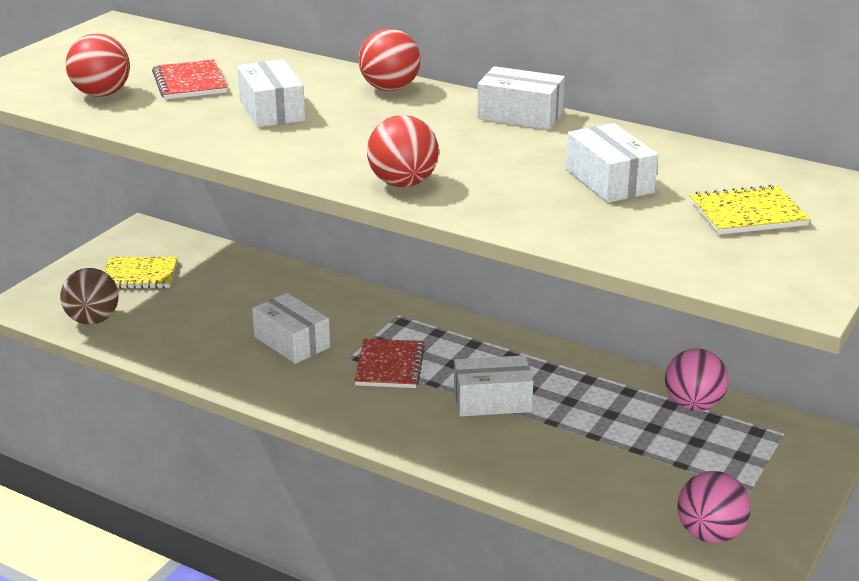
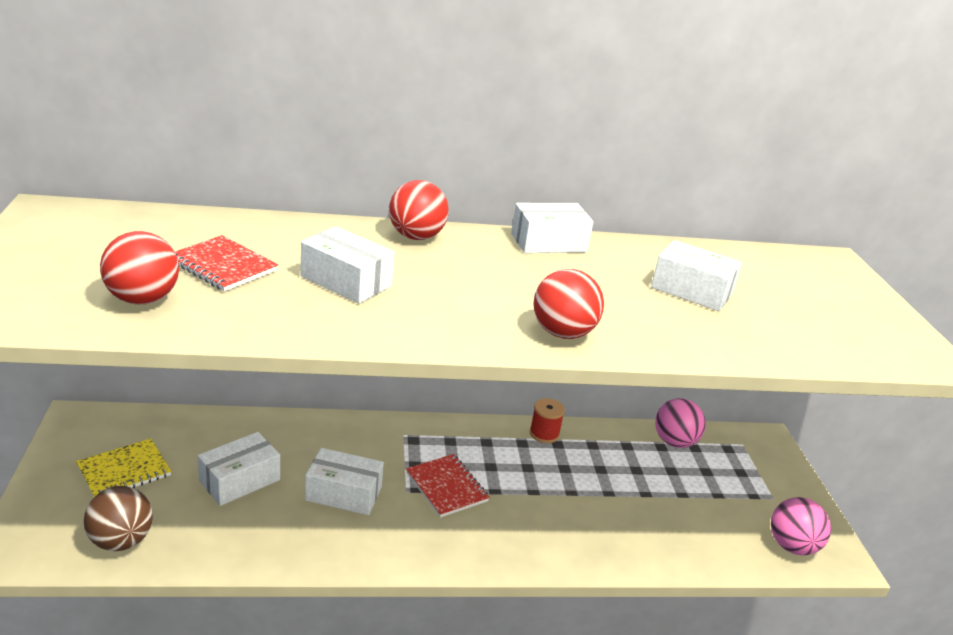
camera: 40 degrees left, 0 degrees up
white box [454,355,533,416] -> white box moved to [198,432,280,506]
yellow notebook [689,184,810,235] -> none
none -> red spool [530,398,565,443]

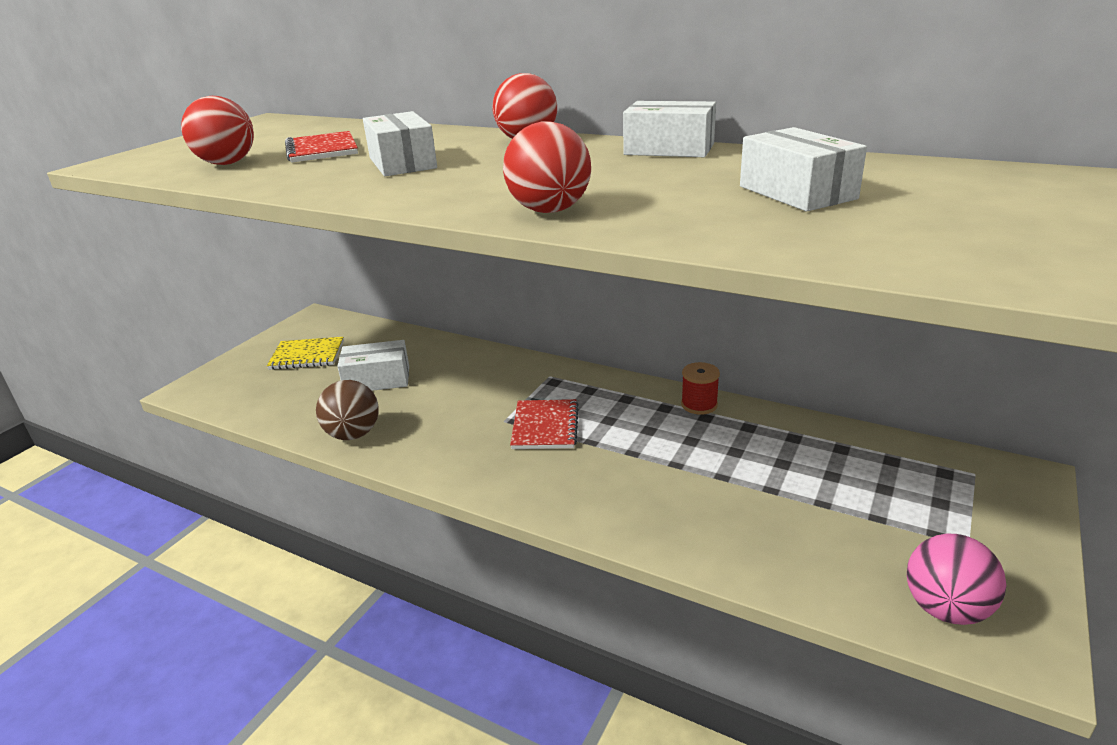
camera: 40 degrees right, 0 degrees up
brown ball [84,486,153,551] -> brown ball moved to [316,380,379,440]
white box [305,448,384,515] -> none
pink ball [655,398,706,448] -> none

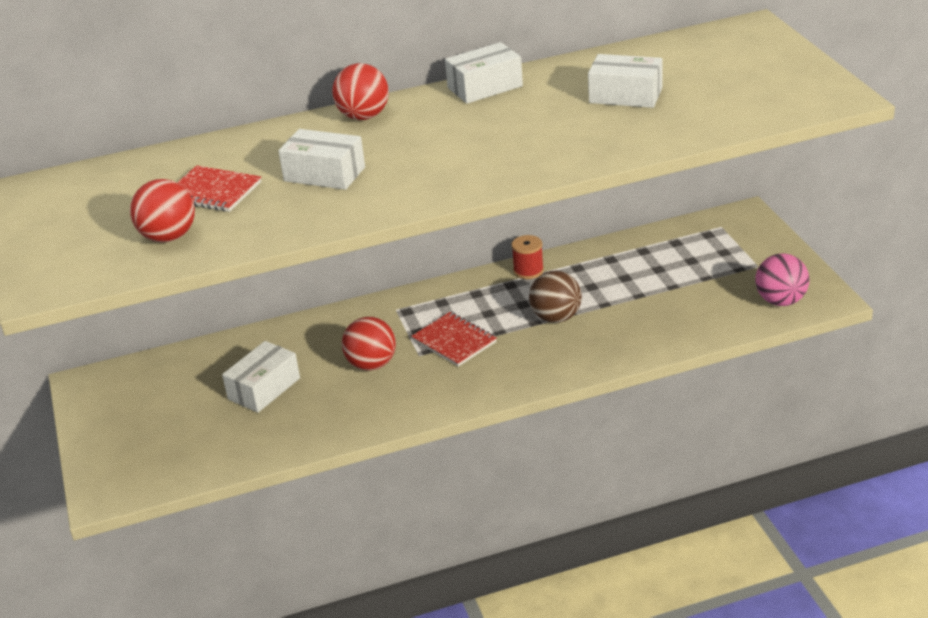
camera: 45 degrees left, 5 degrees up
yellow notebook [267,337,344,370] -> none
brown ball [316,380,379,440] -> brown ball moved to [529,271,582,323]
red ball [503,121,591,213] -> red ball moved to [342,317,396,371]

